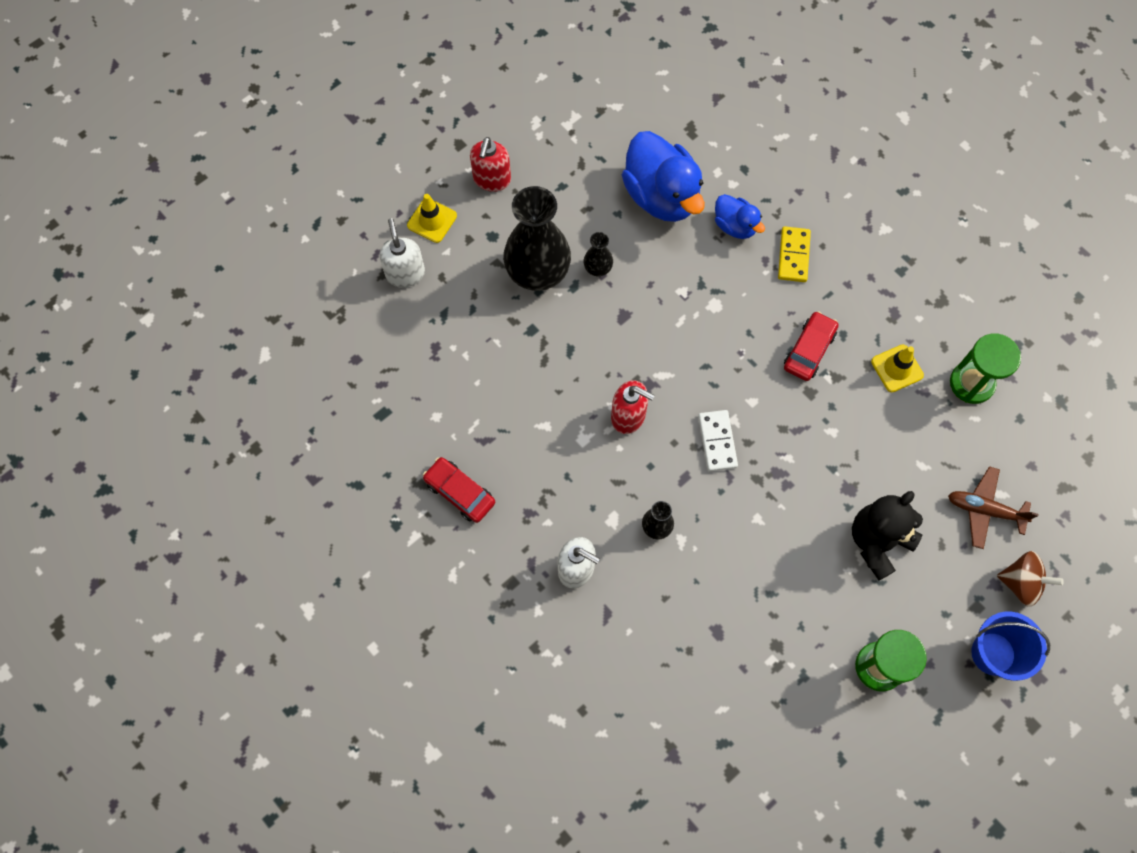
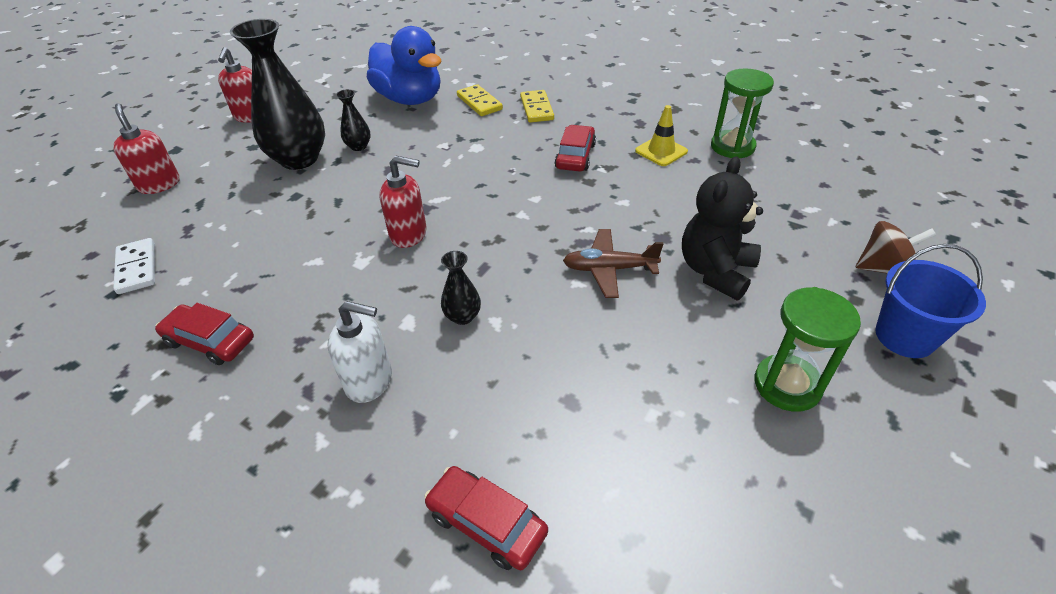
camera: 15 degrees left, 25 degrees down
white soap dispenser [379,218,425,288] -> red soap dispenser [113,103,180,194]
yellow traffic cone [407,194,457,243] -> none
white domino [698,410,738,471] -> white domino moved to [113,238,155,294]
blue duck [715,194,765,239] -> yellow domino [457,84,503,116]
brown plane [948,466,1039,549] -> brown plane moved to [563,229,664,298]
none -> red car [424,466,548,570]

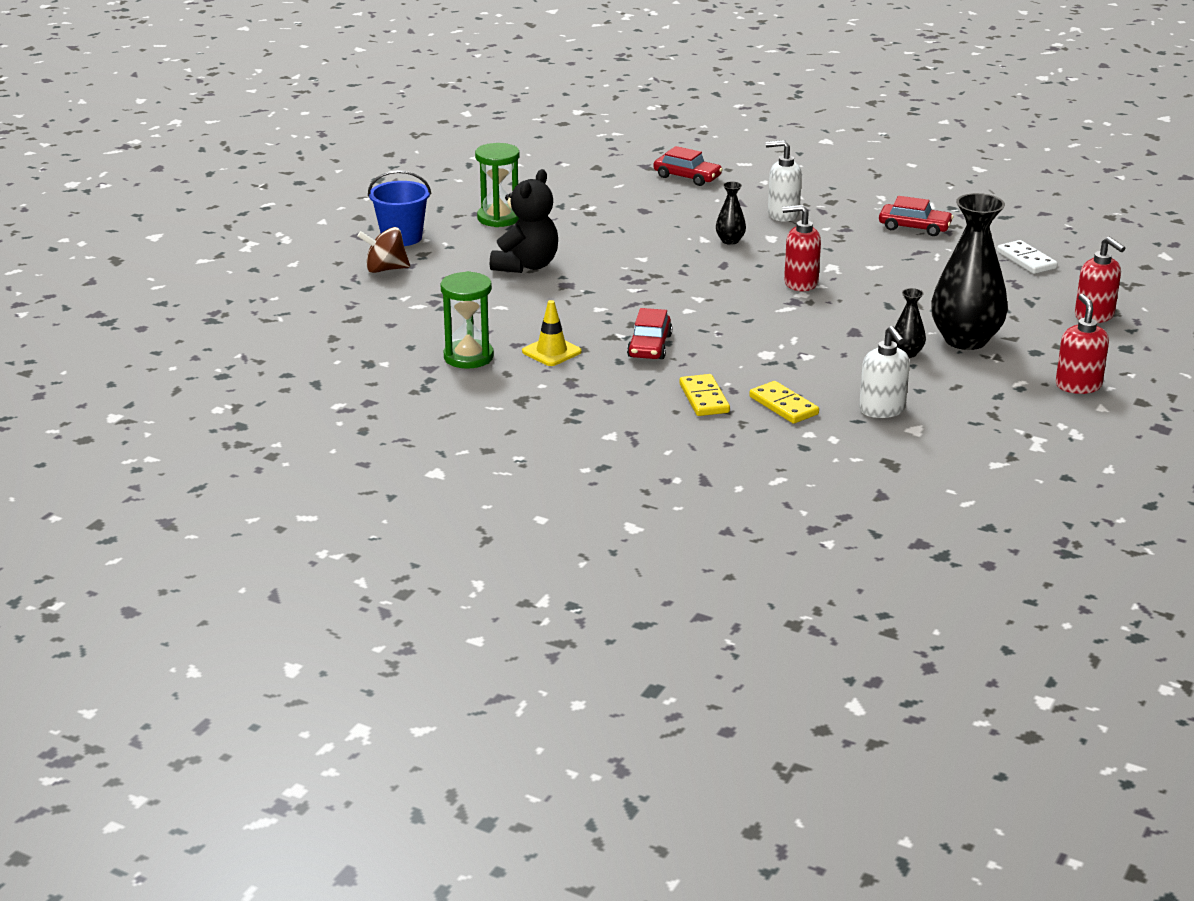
camera: 175 degrees right, 15 degrees down
blue duck [367,26,441,105] -> white soap dispenser [859,326,910,418]
brown plane [563,229,664,298] -> none

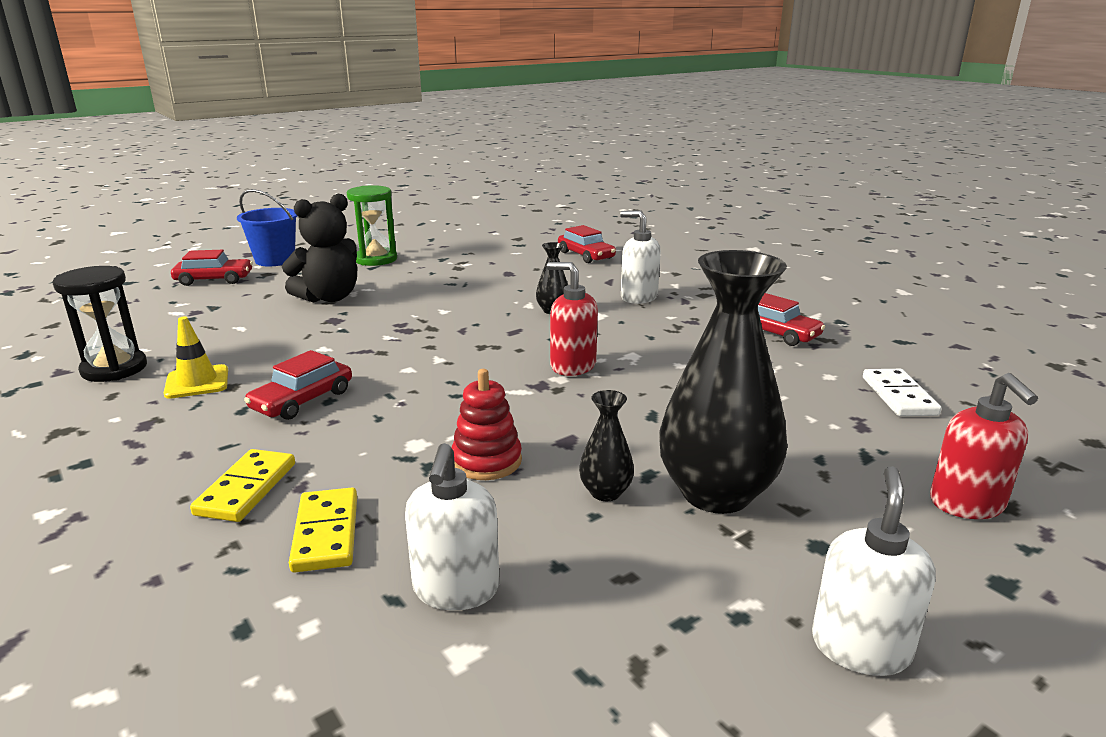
camera: 25 degrees right, 5 degrees down
brown spinning top [357,227,410,273] -> red car [171,250,253,286]
green hourglass [440,271,494,369] -> black hourglass [52,266,147,382]
red soap dispenser [1056,294,1109,394] -> white soap dispenser [812,466,936,676]
none -> red stacking toy [452,369,522,480]

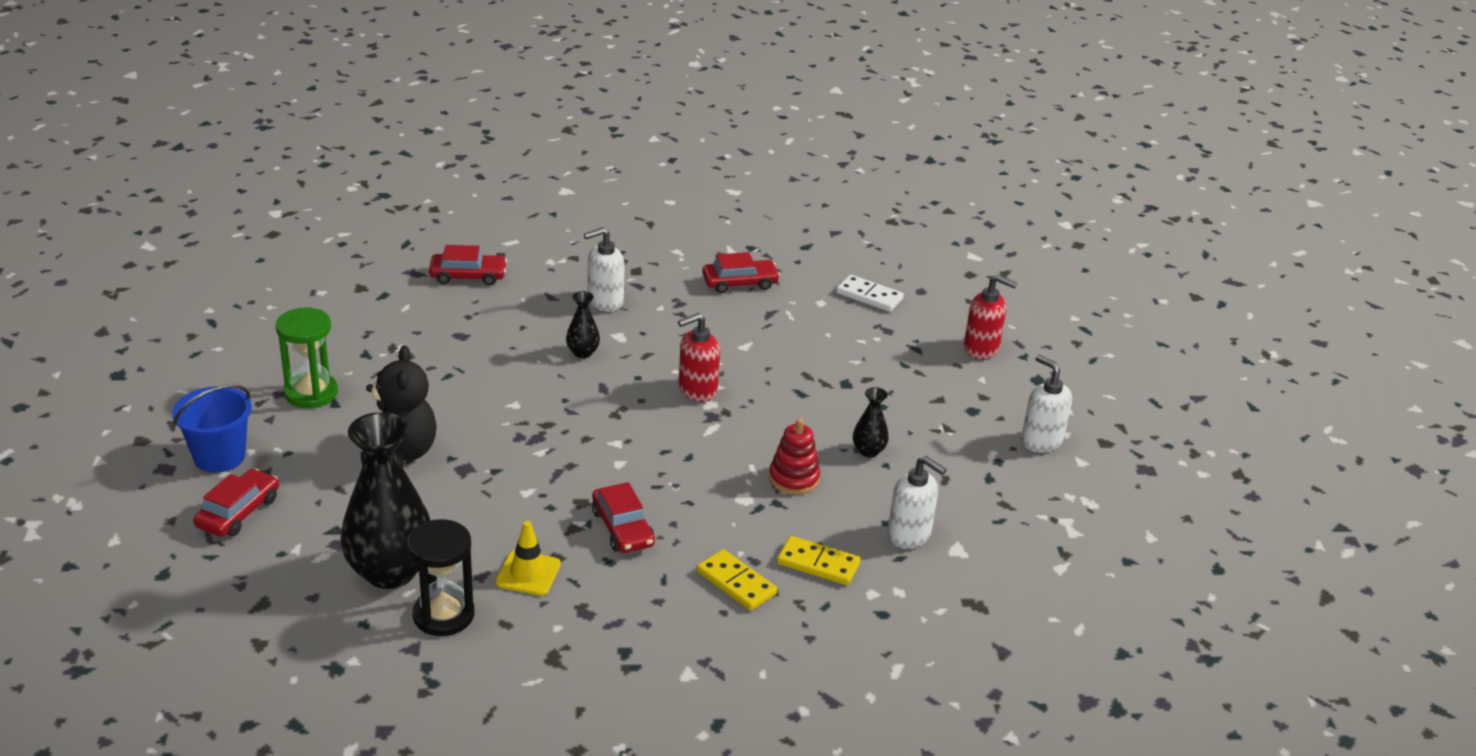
camera: 60 degrees left, 10 degrees up
black vase [659,250,787,514] -> black vase moved to [341,412,431,589]

